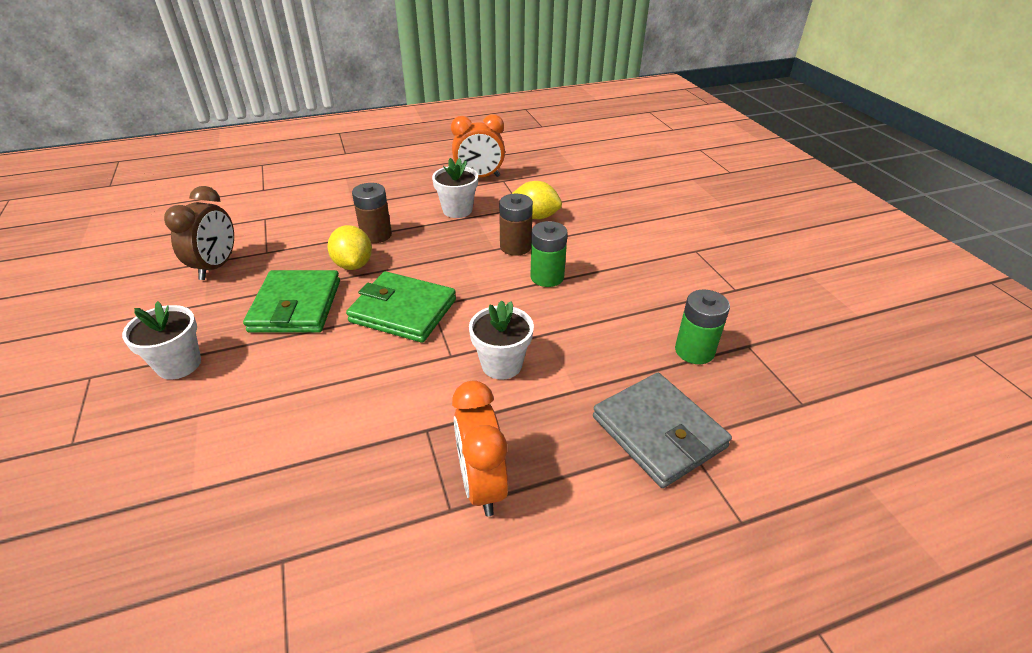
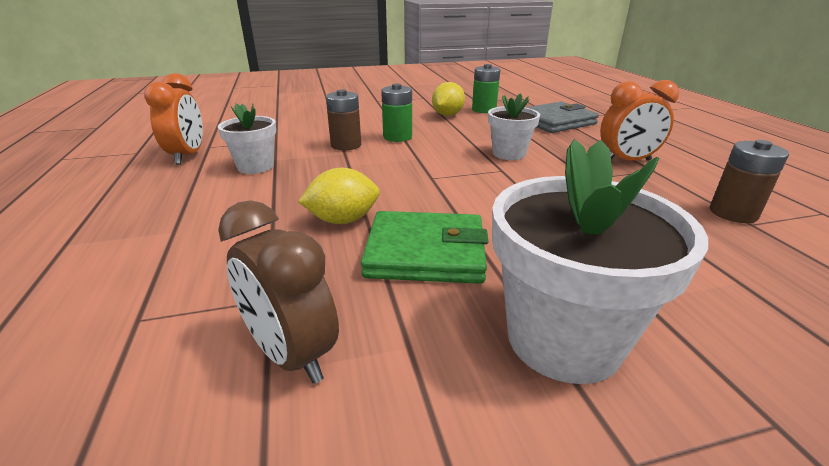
camera: 85 degrees left, 10 degrees down
white flower pot [122,301,201,379] -> white flower pot [492,140,708,384], size x1.71
brown clock [164,186,234,280] -> brown clock turned 150 degrees counterclockwise [218,200,339,384]
green wallet [346,271,456,343] -> none
brown battery [352,183,392,243] -> brown battery moved to [710,140,789,223]
yellow lemon [512,181,562,219] -> yellow lemon moved to [432,82,465,116]

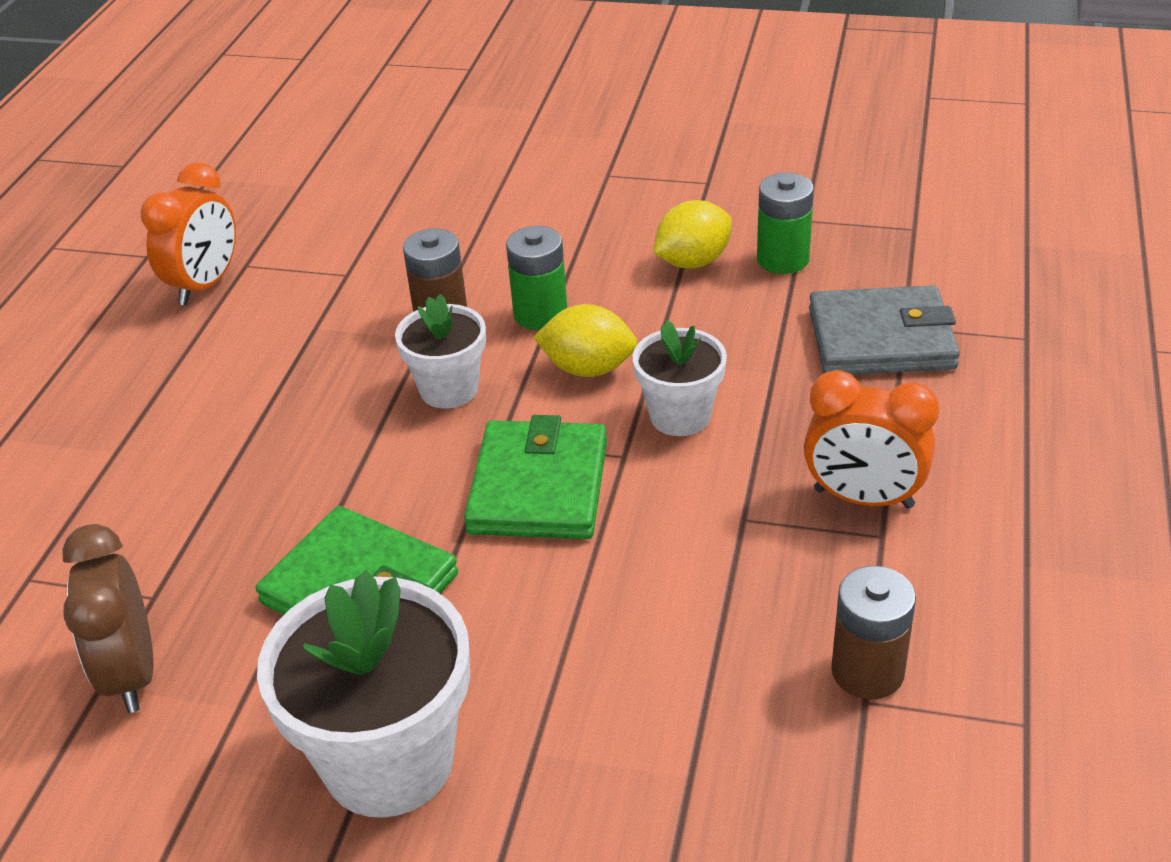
camera: 30 degrees right, 10 degrees up
white flower pot [218,103,276,174] -> white flower pot moved to [395,294,486,409]
yellow lemon [298,168,380,224] -> yellow lemon moved to [533,304,637,377]
none -> green wallet [464,415,607,539]

